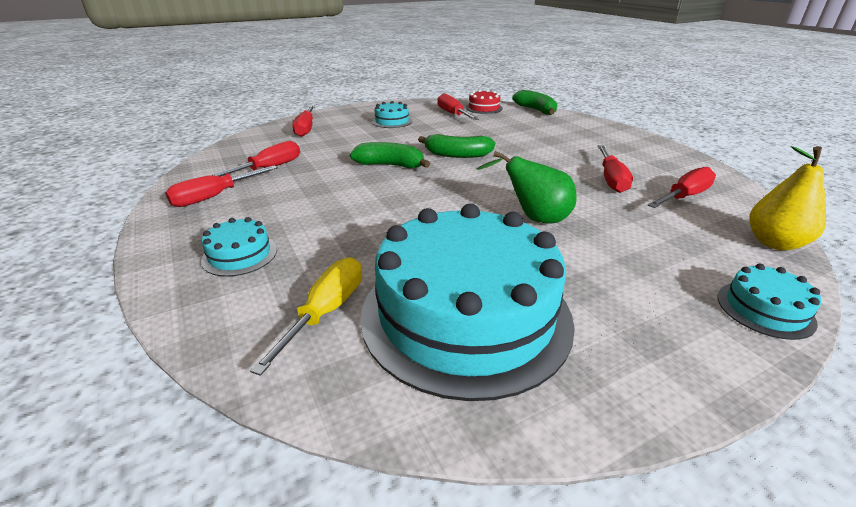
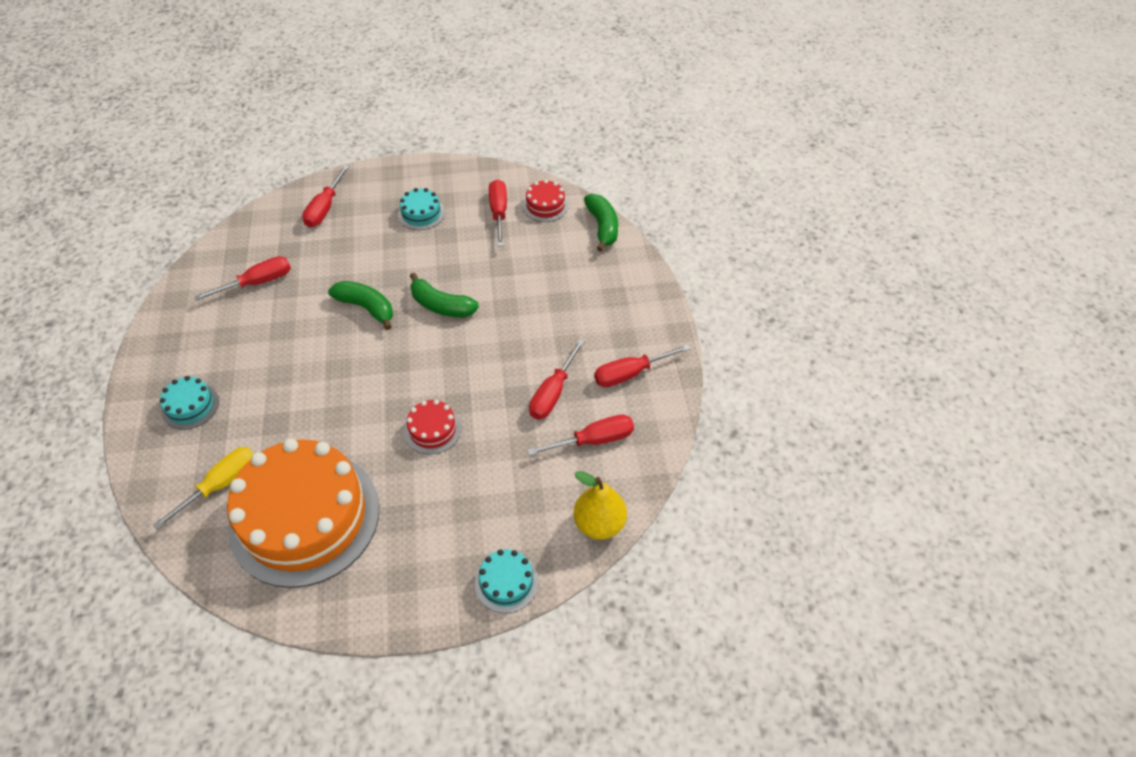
camera: 20 degrees right, 20 degrees up
red screwdriver [165,165,278,207] -> red screwdriver moved to [594,344,690,387]
turquoise cake [360,204,575,401] -> orange cake [227,439,379,588]
green pear [477,151,576,224] -> red cake [404,400,461,454]

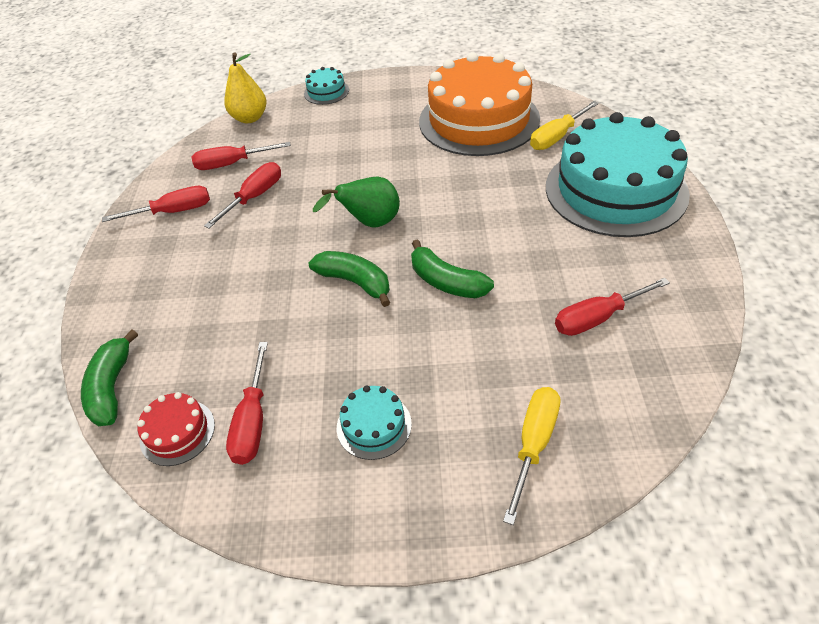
camera: 170 degrees left, 5 degrees down
turquoise cake [160,376,219,430] -> turquoise cake [546,112,690,237], size x2.44
red screwdriver [302,165,350,227] -> yellow screwdriver [503,387,560,525]
red cake [404,400,461,454] -> none
none -> green pear [313,176,400,228]

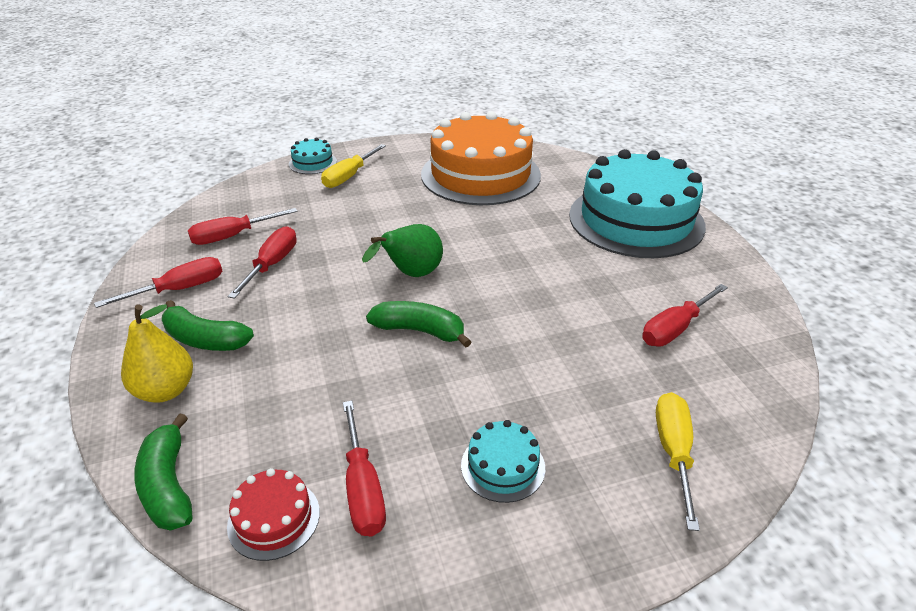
camera: 20 degrees left, 10 degrees down
yellow pear [224,52,266,123] -> yellow pear moved to [121,304,193,403]
green banana [411,239,494,298] -> green banana moved to [162,300,254,351]
yellow screwdriver [530,101,599,150] -> yellow screwdriver moved to [321,144,386,188]

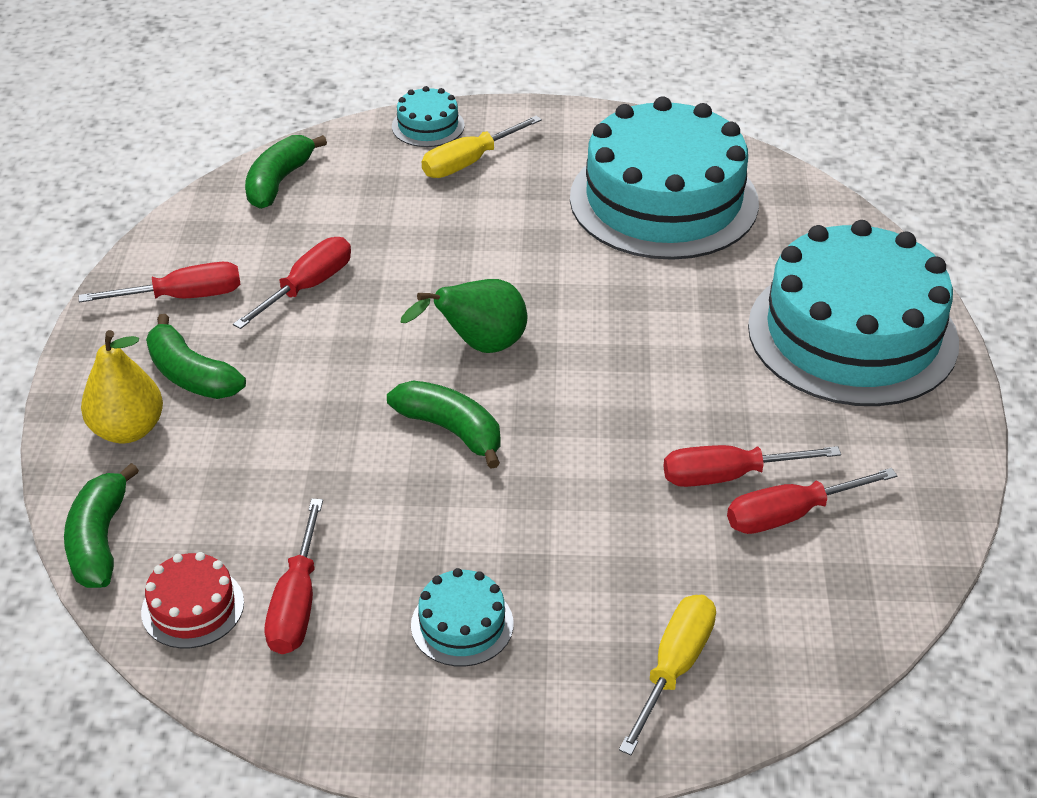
camera: 20 degrees right, 5 degrees up
red screwdriver [188,208,298,245] -> red screwdriver moved to [663,445,841,487]
orange cake [421,111,541,205] -> turquoise cake [570,96,759,260]
none -> green banana [245,135,327,209]

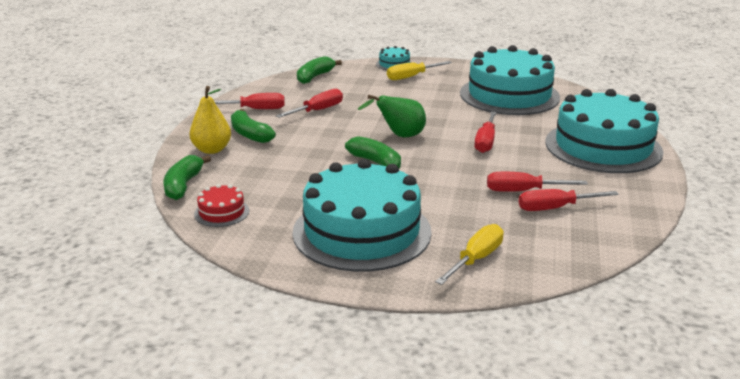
camera: 10 degrees right, 15 degrees down
red screwdriver [265,499,323,654] -> red screwdriver moved to [474,112,496,153]
turquoise cake [411,568,513,667] -> turquoise cake [293,159,432,272], size x2.44

